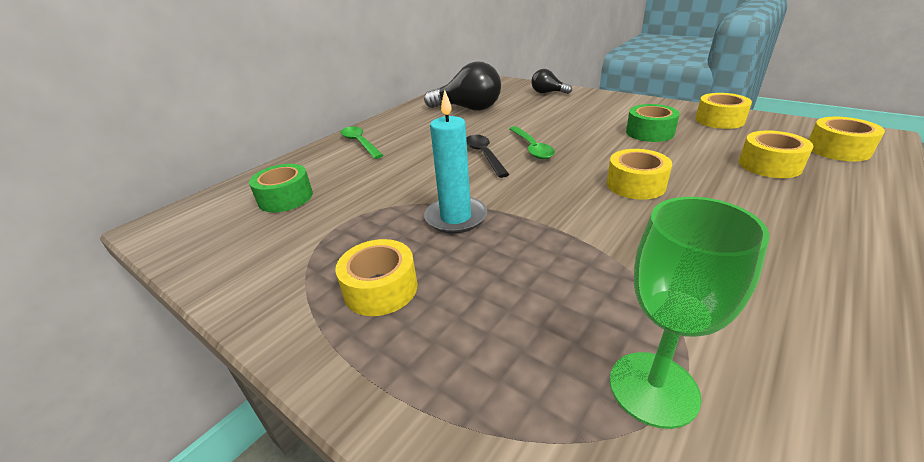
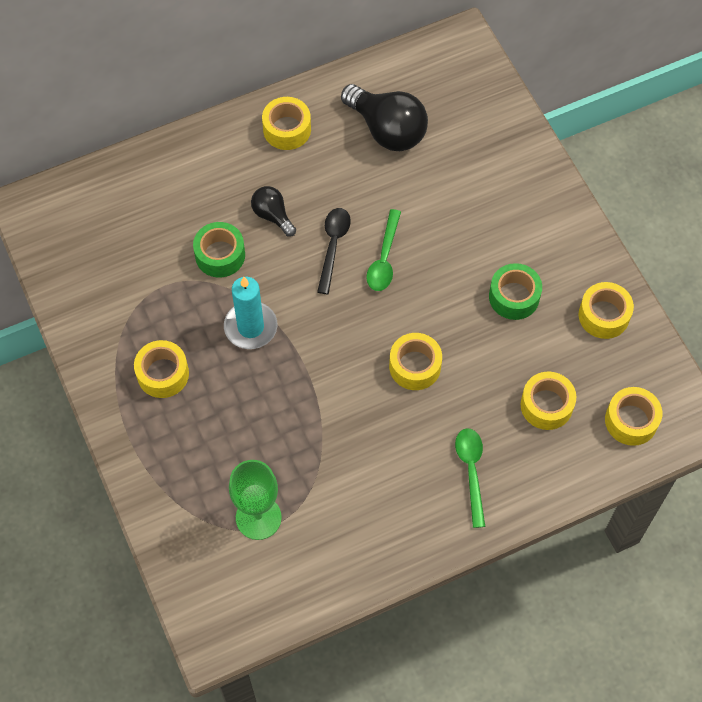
camera: 25 degrees right, 30 degrees up
green tape [249,164,313,212] -> green tape moved to [193,222,245,278]
green spoon [341,127,383,159] -> green spoon moved to [455,428,485,528]
black light bulb [531,69,572,94] -> black light bulb moved to [251,186,296,237]
none -> yellow tape [262,97,311,150]

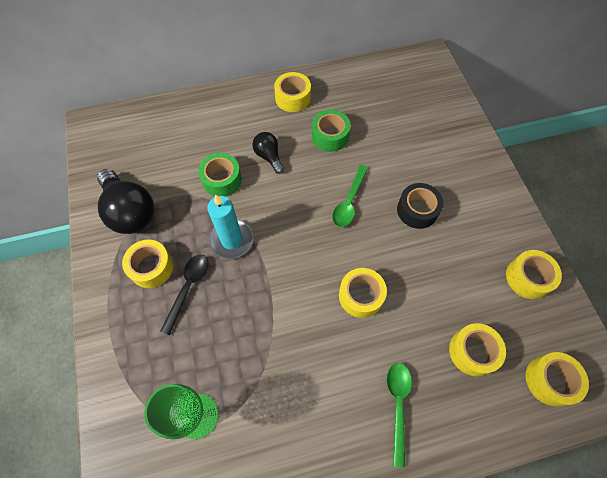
camera: 10 degrees right, 0 degrees up
black spoon [317,208,351,294] -> black spoon moved to [160,254,208,335]
black light bulb [341,84,428,151] -> black light bulb moved to [97,169,154,234]
green tape [489,263,542,320] -> green tape moved to [312,110,351,152]
none -> black tape [397,183,443,229]

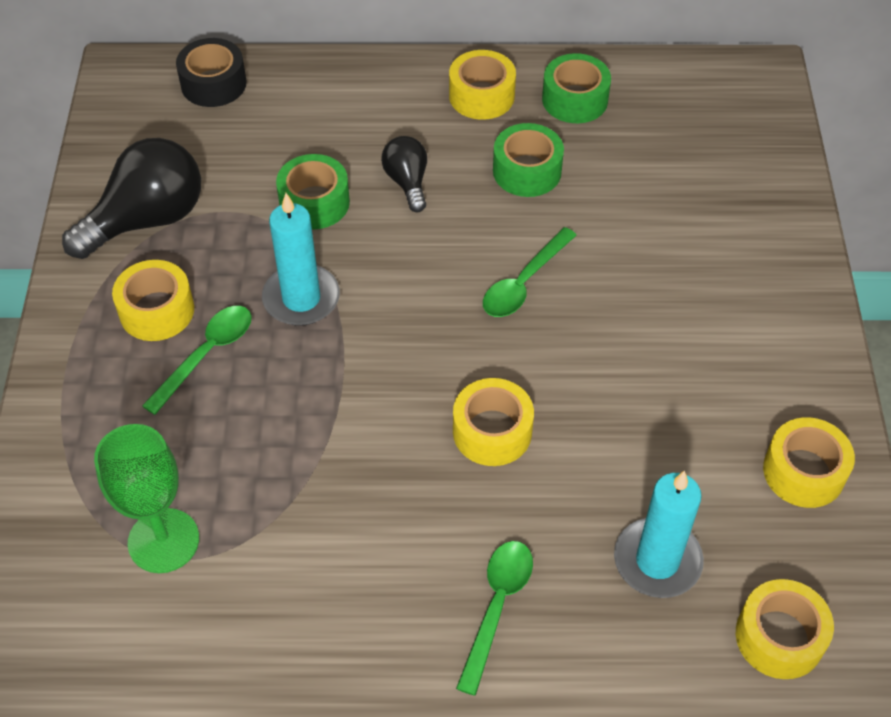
camera: 15 degrees right, 10 degrees down
black light bulb [97,169,154,234] -> black light bulb turned 105 degrees counterclockwise [62,138,201,259]
black spoon [160,254,208,335] -> green spoon [142,306,252,415]
black tape [397,183,443,229] -> black tape moved to [176,38,247,107]
yellow tape [449,323,506,376] -> turquoise candle [614,470,704,598]
none -> green tape [542,53,611,123]

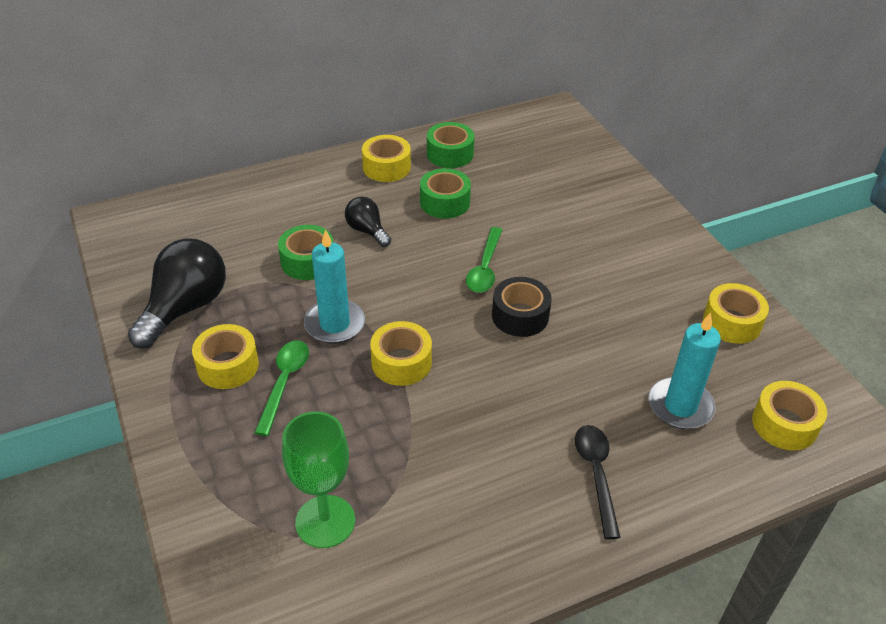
camera: 25 degrees left, 10 degrees down
black tape [176,38,247,107] -> black tape moved to [492,277,552,337]
yellow tape [453,378,534,466] -> yellow tape moved to [370,321,432,386]
green spoon [456,541,533,696] -> black spoon [575,425,621,539]

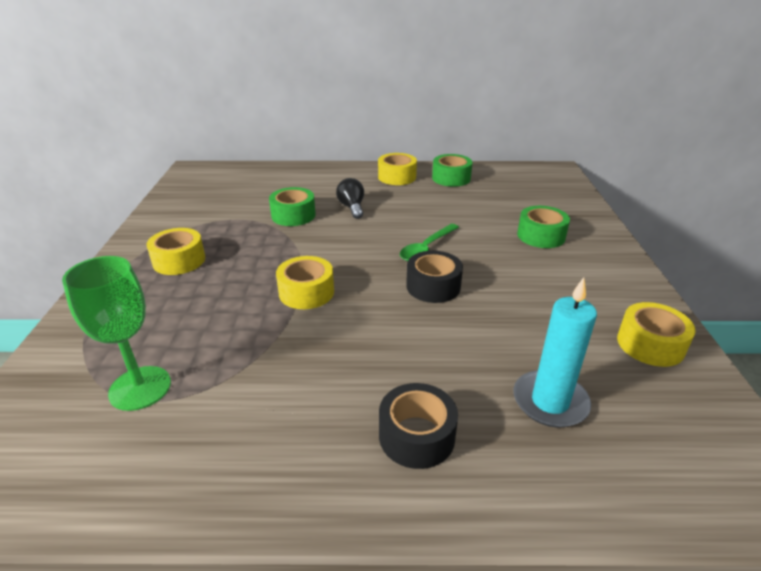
camera: 25 degrees right, 10 degrees down
black light bulb [128,238,226,349] -> none
green spoon [254,341,309,436] -> none
turquoise candle [304,229,365,343] -> none
green tape [420,168,471,219] -> green tape moved to [517,206,570,248]
black spoon [575,425,621,539] -> black tape [379,383,458,469]
yellow tape [752,381,827,450] -> none

